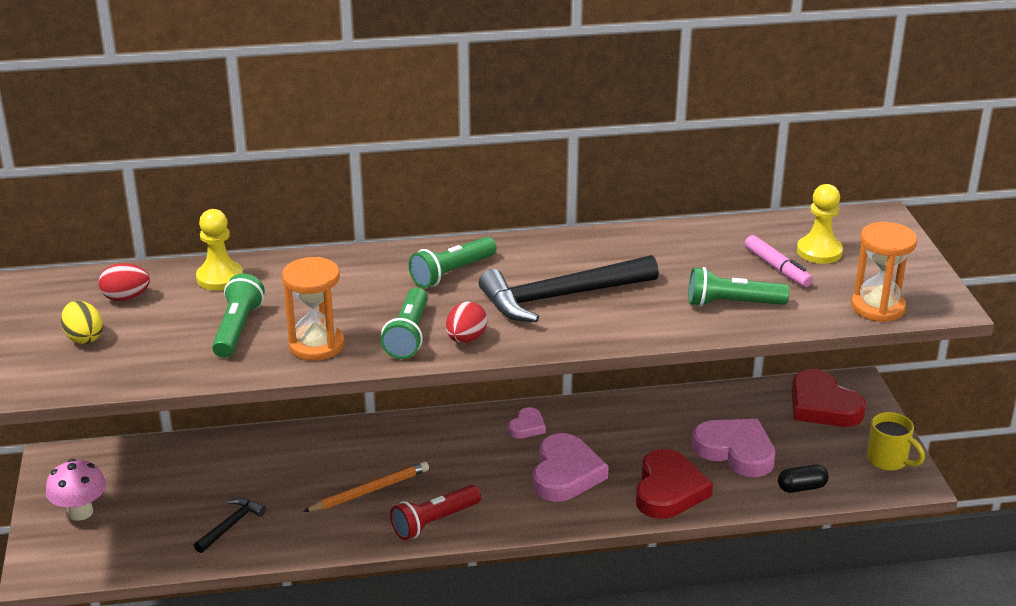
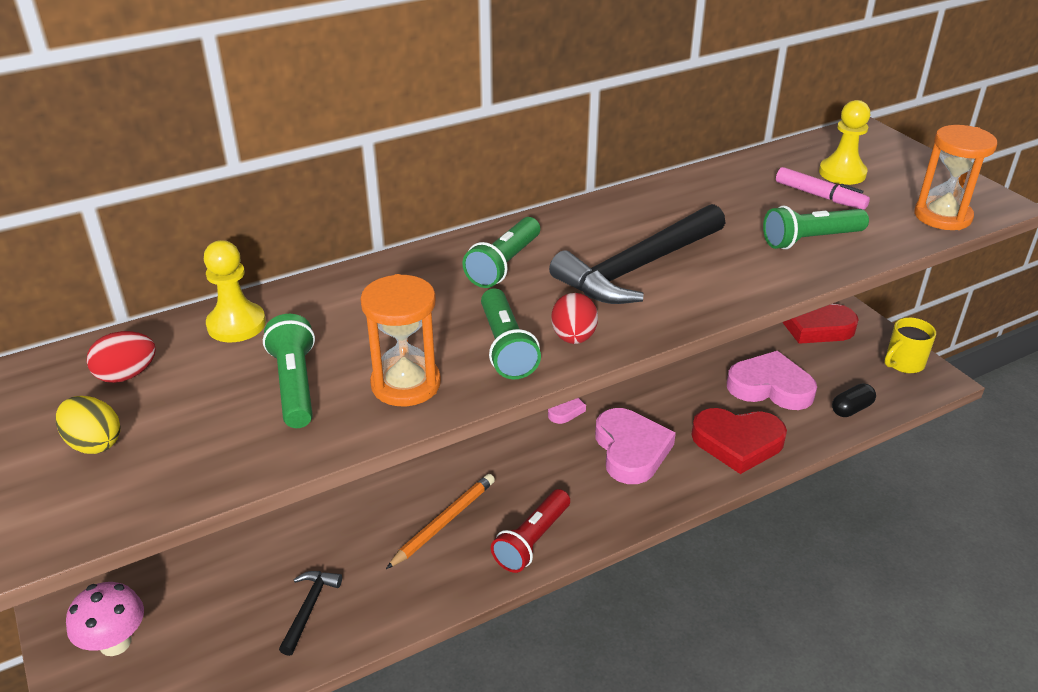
camera: 20 degrees left, 5 degrees up
red heart [636,449,713,519] -> red heart turned 105 degrees clockwise [691,408,787,474]
yellow mug [867,412,925,471] -> yellow mug turned 120 degrees clockwise [884,317,936,373]

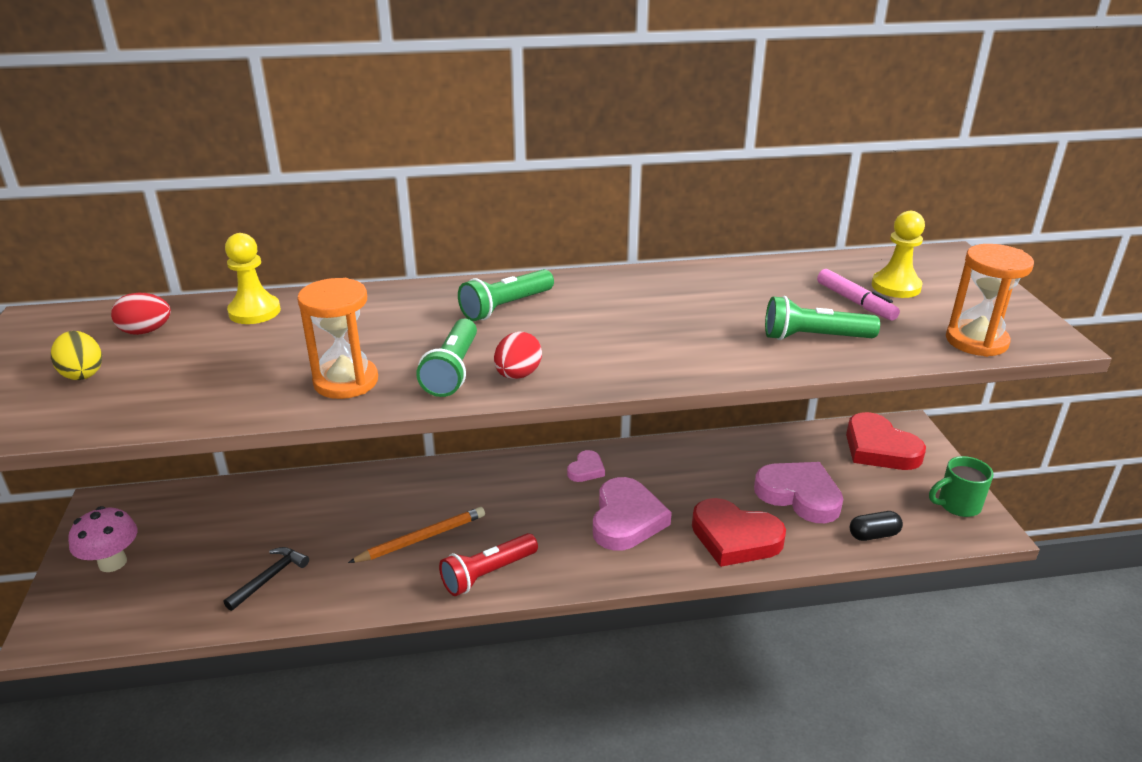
camera: 20 degrees right, 5 degrees down
green flashlight [263,314,315,428] -> none
black hammer [549,204,725,304] -> none
yellow mug [884,317,936,373] -> green mug [929,456,994,517]

